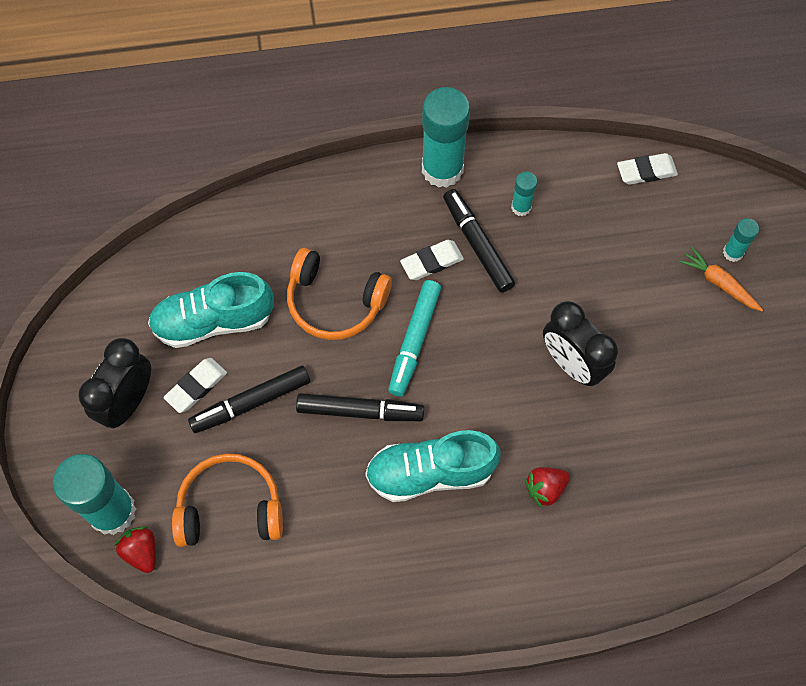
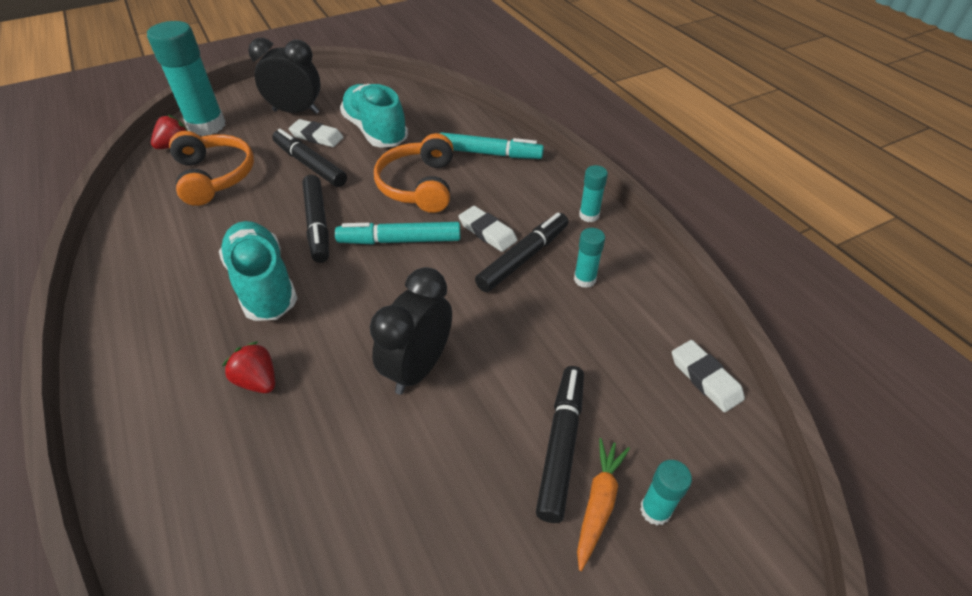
camera: 70 degrees right, 20 degrees down
turquoise glue stick [422,87,470,188] -> turquoise glue stick [579,165,608,222], size x0.47
none -> turquoise marker [440,132,544,159]
none -> black marker [536,366,584,523]

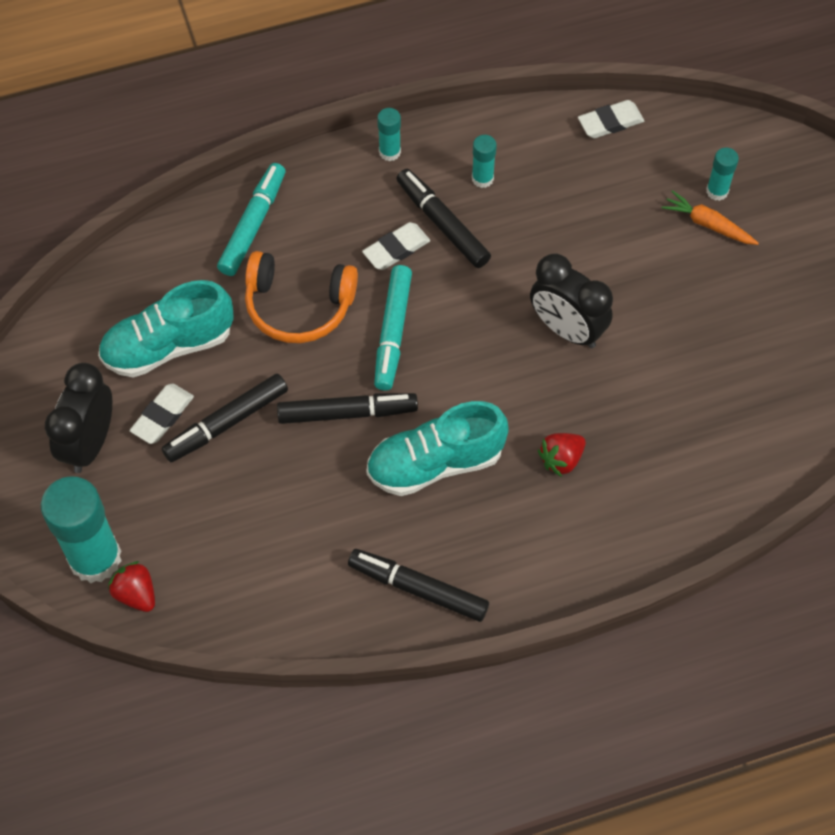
camera: 80 degrees left, 15 degrees up
orange headphones [169,131,254,206] -> none
black marker [536,366,584,523] -> black marker moved to [348,549,489,622]

